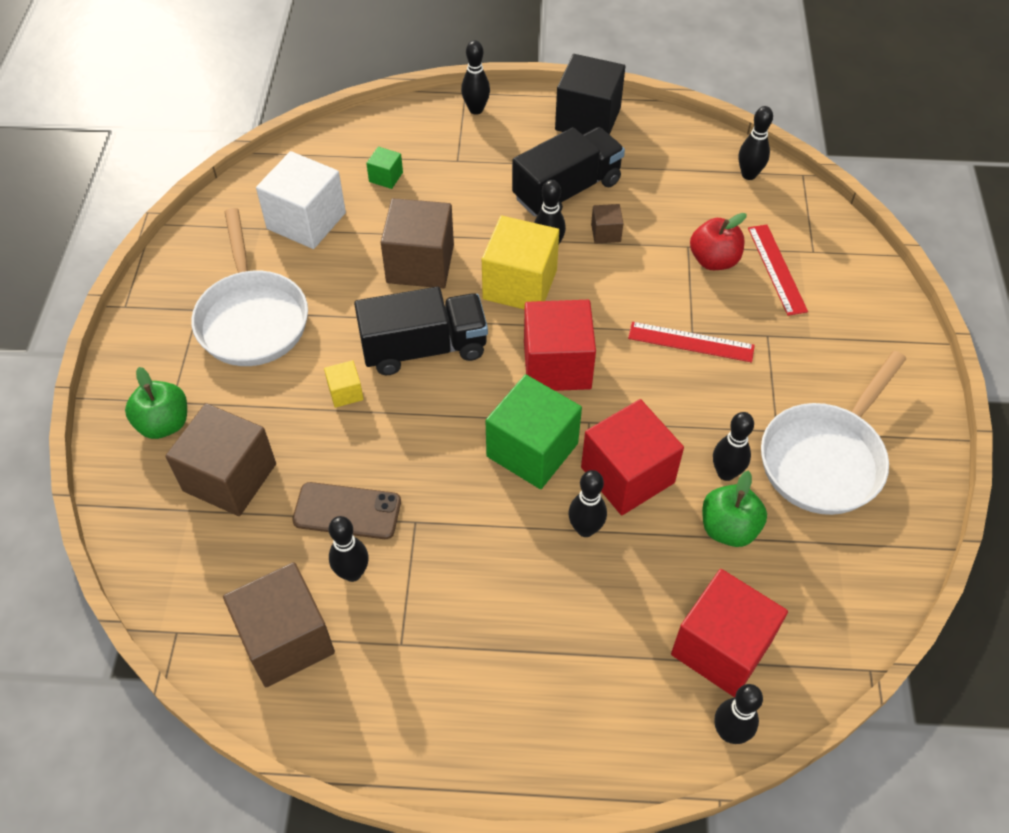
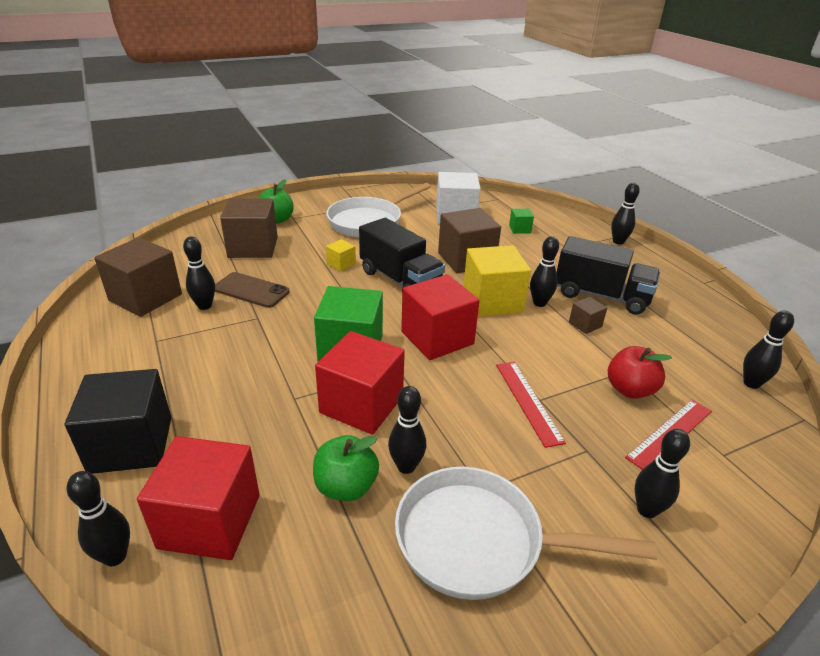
camera: 60 degrees right, 20 degrees down
brown phone [292,482,401,539] -> brown phone turned 45 degrees counterclockwise [215,272,290,308]
black cube [555,54,625,135] -> black cube moved to [65,369,171,474]
black bowling pin [568,470,607,537] -> black bowling pin moved to [635,429,690,518]

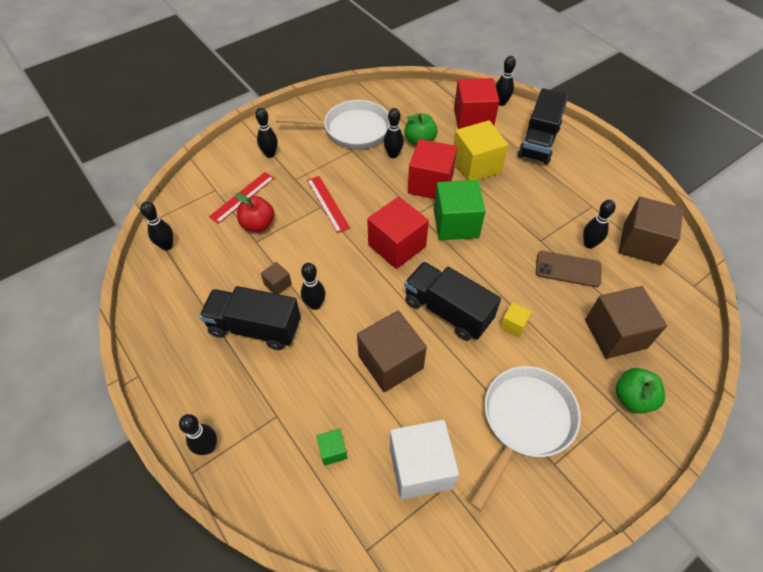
camera: 170 degrees right, 20 degrees up
black cube [65,369,171,474] -> black truck [518,88,569,164]
yellow cube [463,245,531,316] -> yellow cube moved to [453,120,508,180]

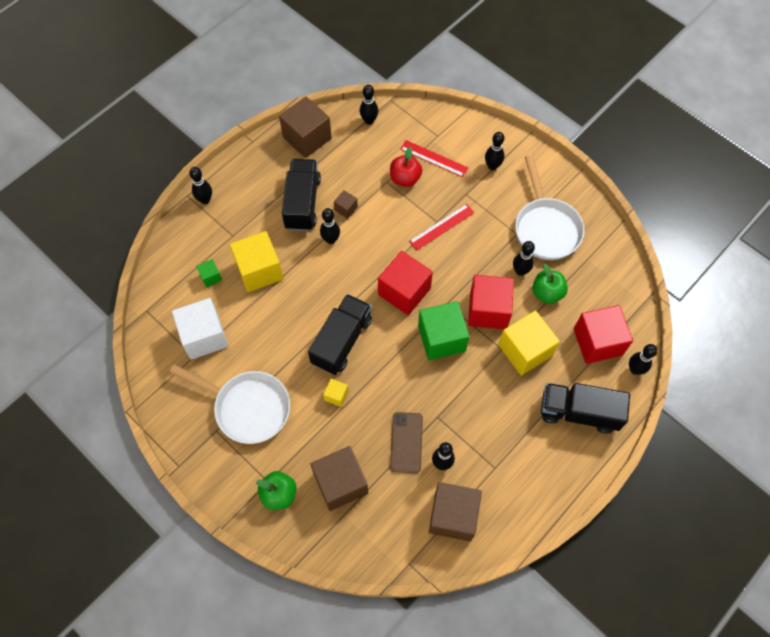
camera: 80 degrees right, 10 degrees up
brown cube [357,311,427,392] -> brown cube moved to [279,96,332,158]
none -> yellow cube [230,231,283,292]

